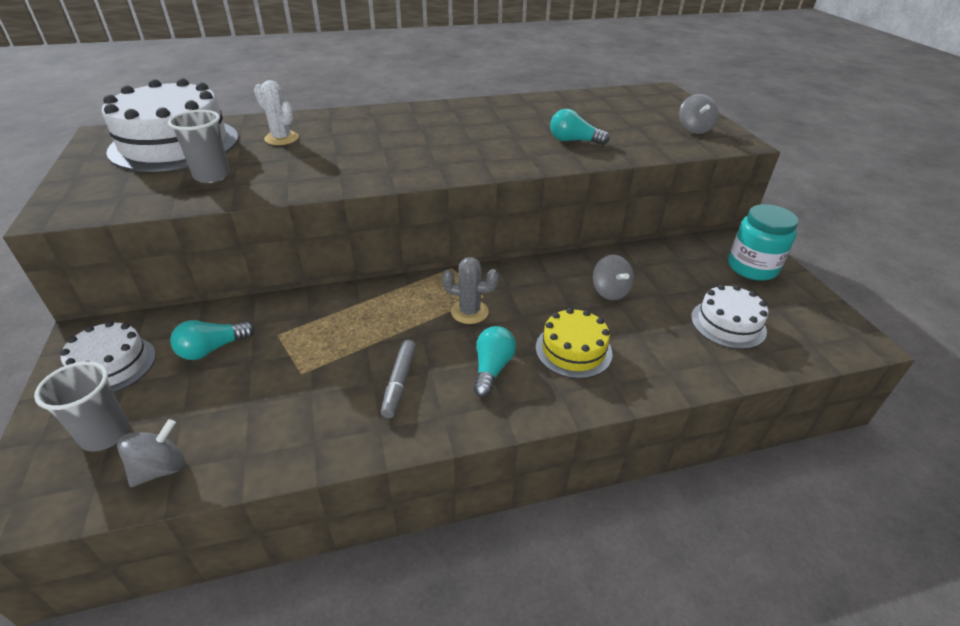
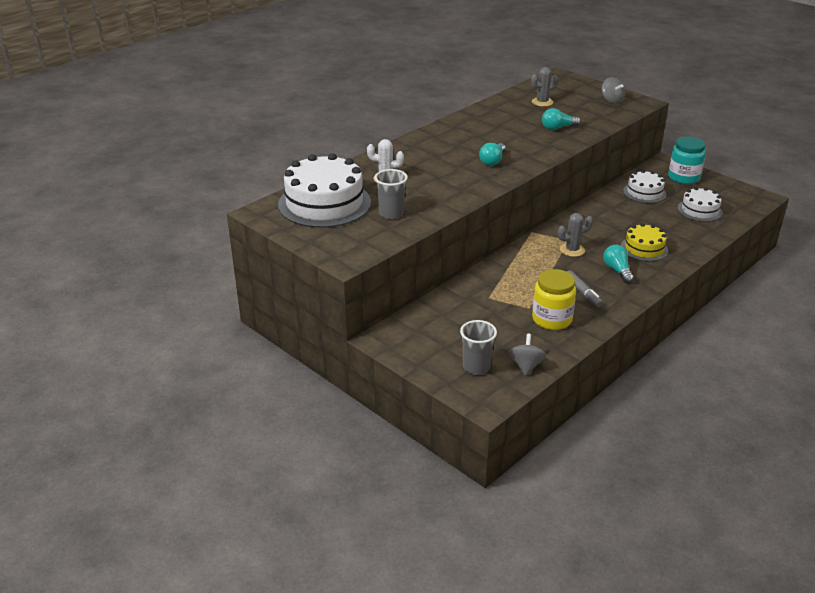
camera: 30 degrees left, 5 degrees down
white cake [60,321,156,393] -> white cake moved to [623,170,666,203]
turquoise light bulb [170,320,255,360] -> turquoise light bulb moved to [479,143,505,166]
grey spinning top [592,255,634,300] -> none
none -> grey cactus [531,67,558,107]
none -> yellow jar [532,269,576,330]

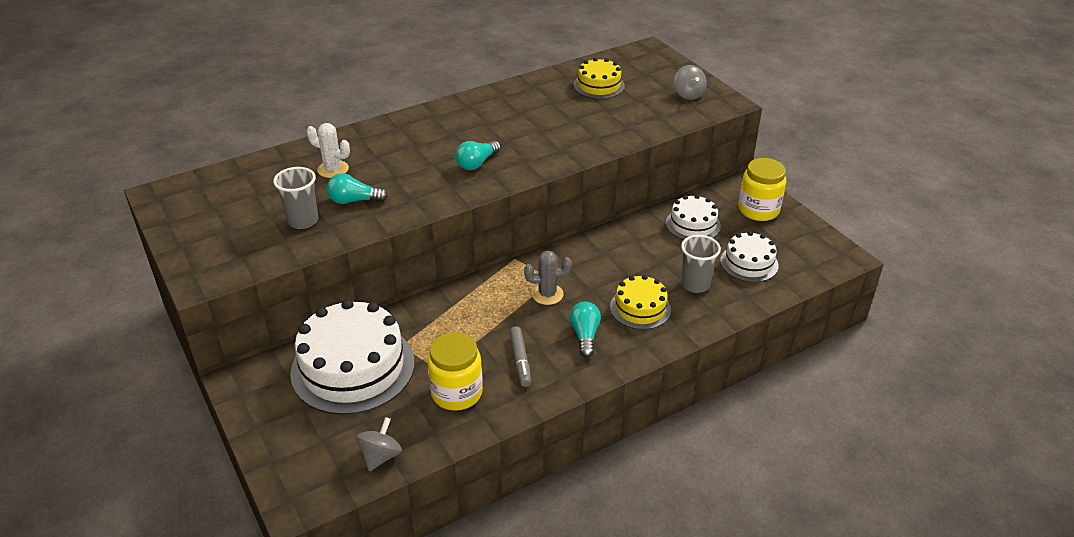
camera: 15 degrees right, 5 degrees up
white cake [278,154,371,228] -> white cake moved to [290,299,415,415]
grey cup [460,320,497,375] -> grey cup moved to [681,235,721,293]
grey cactus [531,67,558,107] -> yellow cake [574,58,625,99]
turquoise light bulb [542,108,581,130] -> turquoise light bulb moved to [327,173,388,204]
turquoise jar [668,136,706,184] -> yellow jar [738,158,786,221]

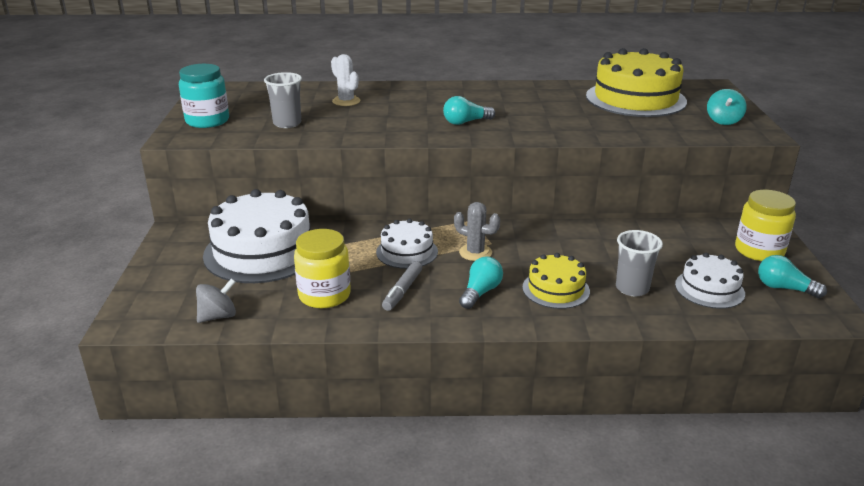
camera: 30 degrees right, 10 degrees down
turquoise light bulb [327,173,388,204] -> turquoise light bulb moved to [758,255,827,298]
yellow cake [574,58,625,99] -> yellow cake [586,48,687,117], size x1.88
white cake [666,195,721,240] -> white cake moved to [376,219,438,269]
grey spinning top [674,65,707,100] -> turquoise spinning top [707,89,747,125]
none -> turquoise jar [179,64,229,128]

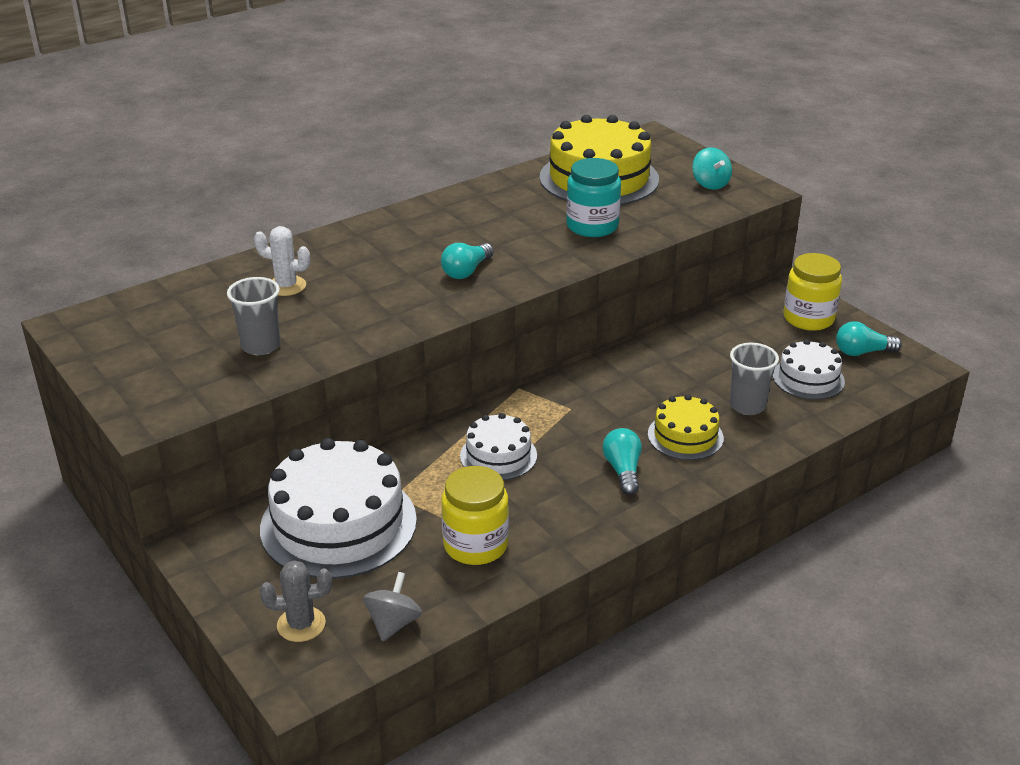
camera: 35 degrees left, 5 degrees up
turquoise jar [179,64,229,128] -> turquoise jar moved to [566,158,621,237]
grey marker [382,261,422,311] -> none
grey cactus [454,202,500,261] -> grey cactus moved to [260,561,332,642]

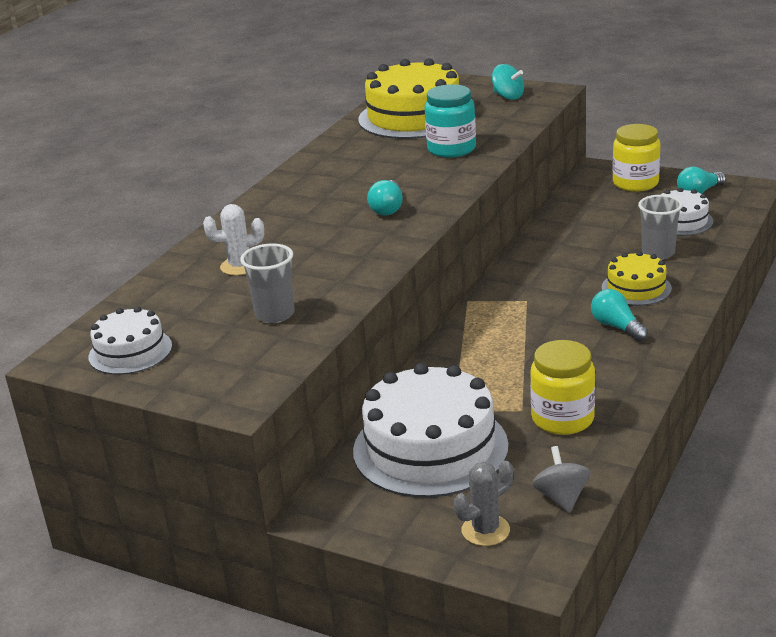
camera: 25 degrees left, 5 degrees down
white cake [460,413,537,480] -> white cake moved to [89,306,172,375]

